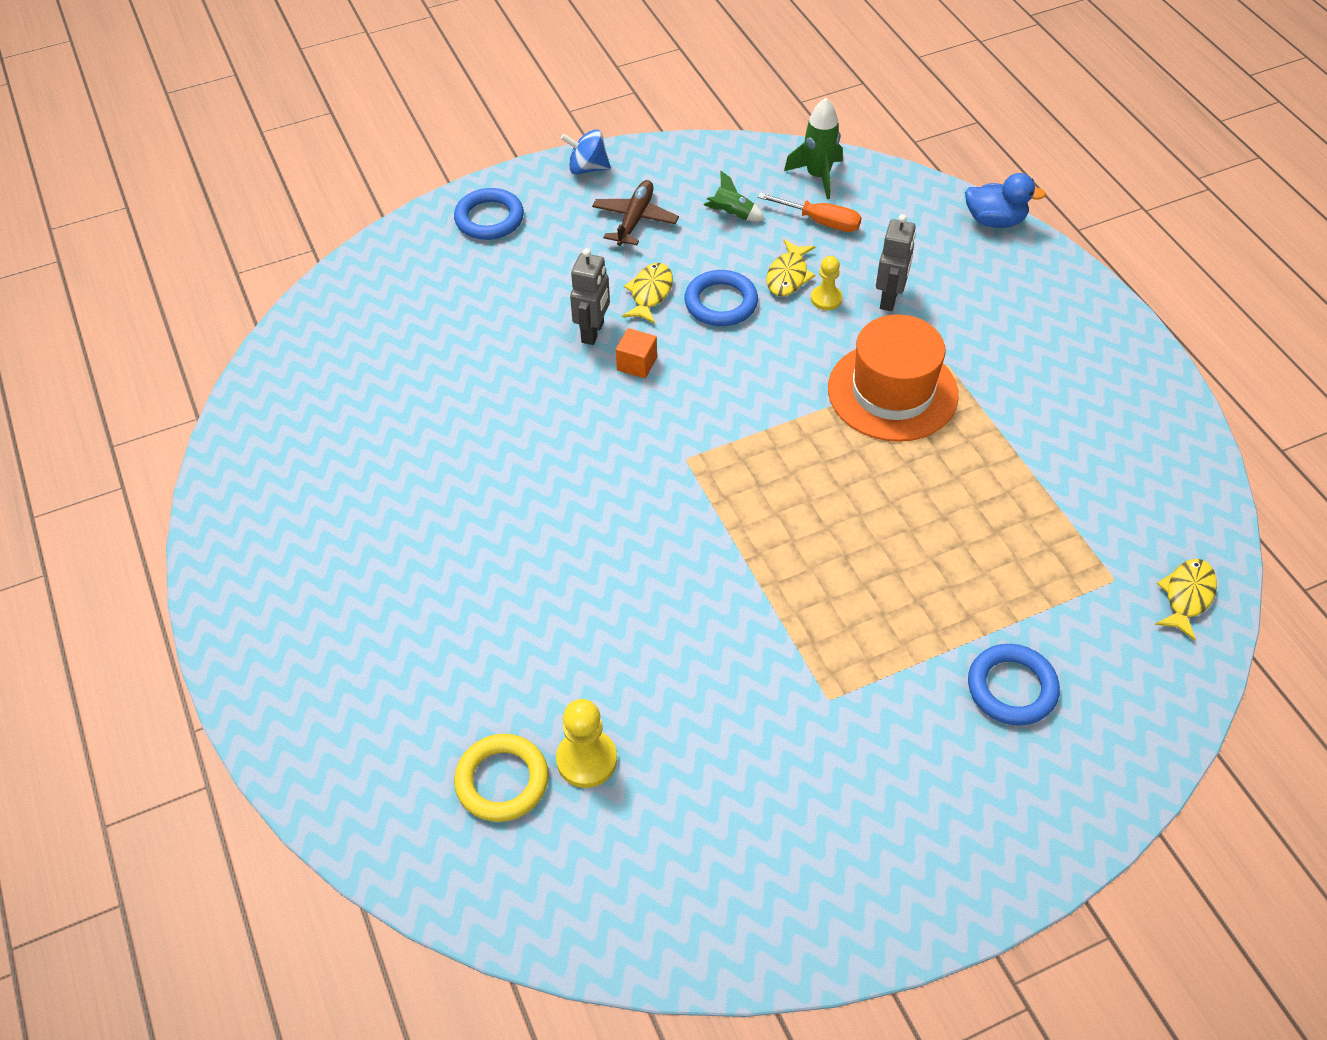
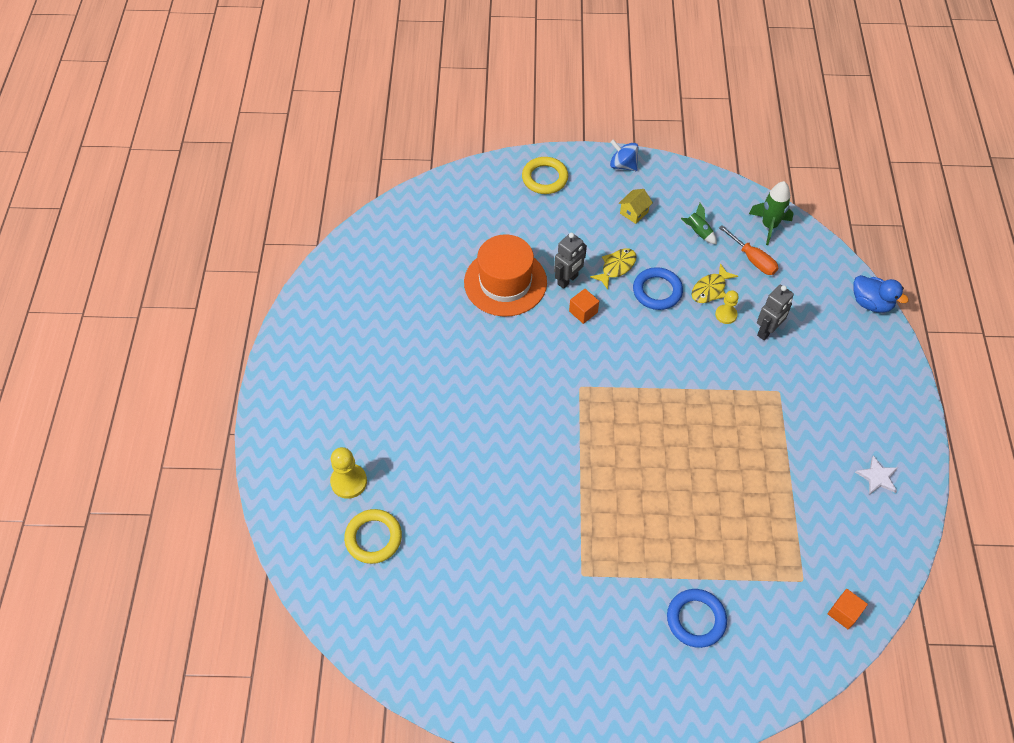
camera: 25 degrees right, 5 degrees up
blue ring [454,188,524,240] -> yellow ring [522,157,568,194]
yellow pawn [556,699,617,788] -> yellow pawn moved to [330,447,367,499]
brown plane [592,180,679,246] -> yellow house [619,189,653,224]
orange hat [828,314,959,442] -> orange hat moved to [464,235,547,317]
yellow fish [1155,559,1217,641] -> orange cube [828,589,868,629]
none -> white star [855,455,898,495]

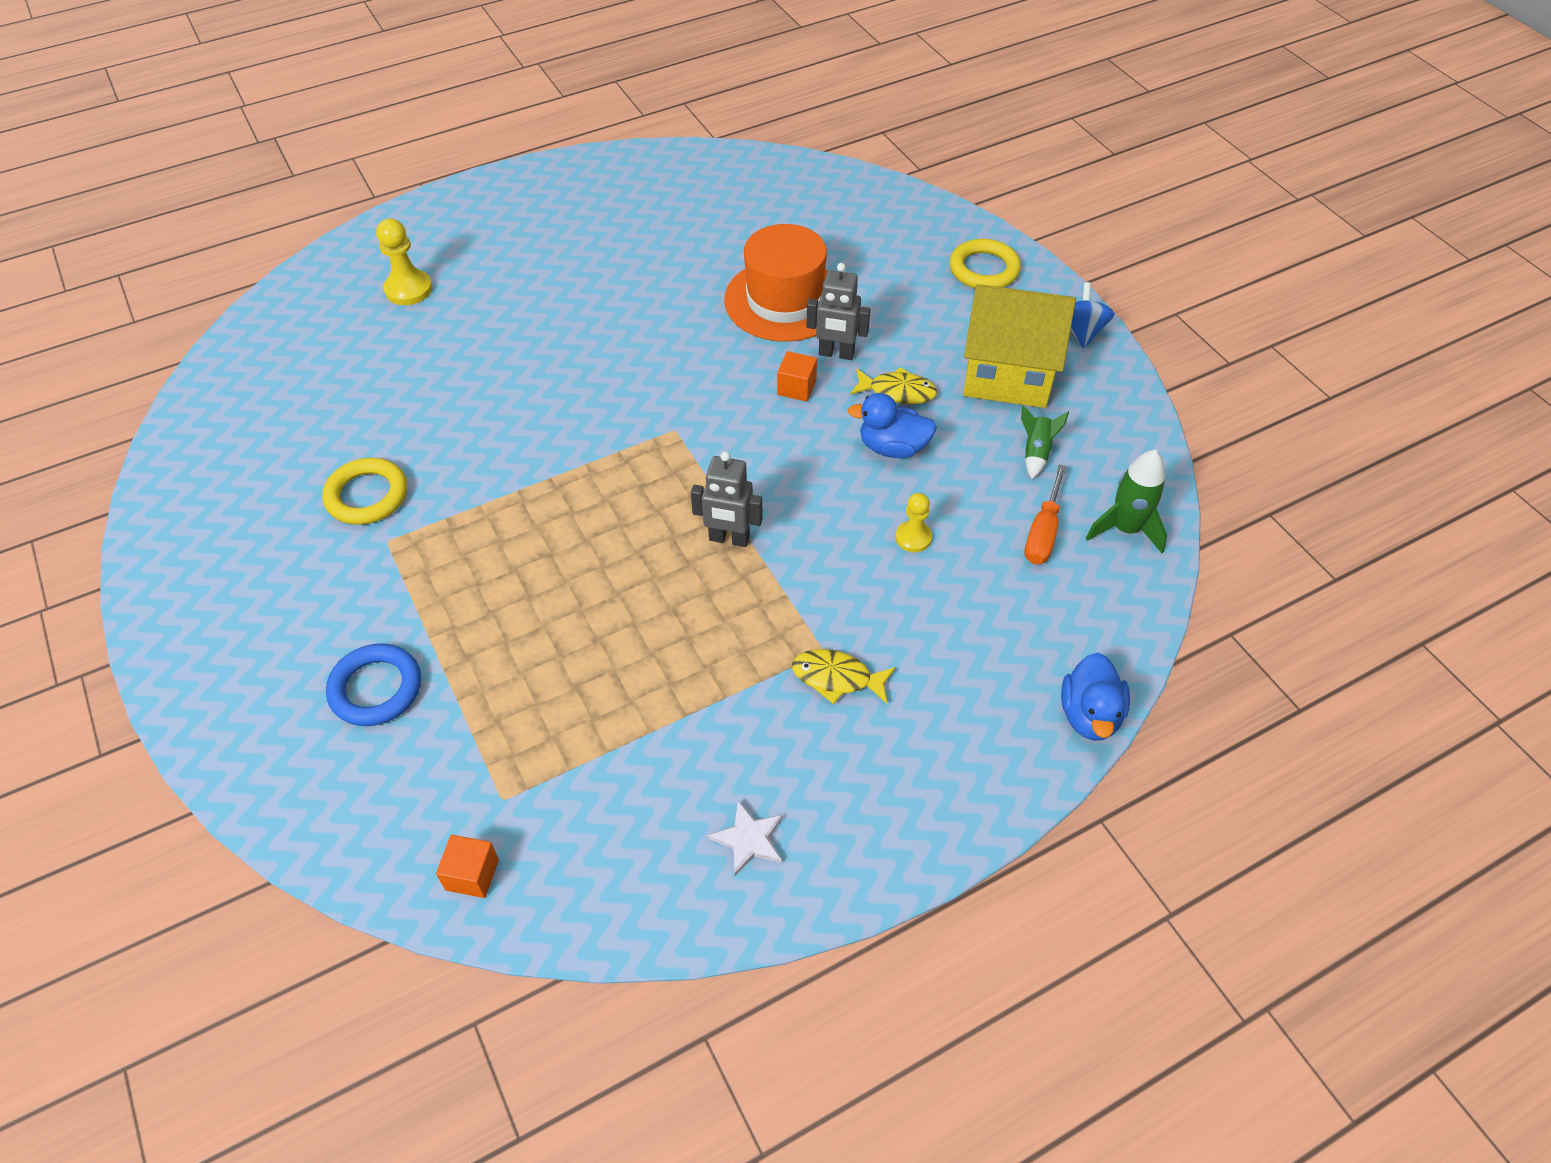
camera: 60 degrees right, 5 degrees down
yellow ring [344,509,402,564] -> yellow ring moved to [323,458,407,525]
yellow house [619,189,653,224] -> yellow house [963,284,1076,408], size x2.49
blue ring [633,267,683,310] -> blue duck [848,393,937,458]
yellow fish [692,263,738,303] -> yellow fish moved to [792,649,896,704]
grey robot [757,285,794,340] -> grey robot moved to [691,451,763,547]

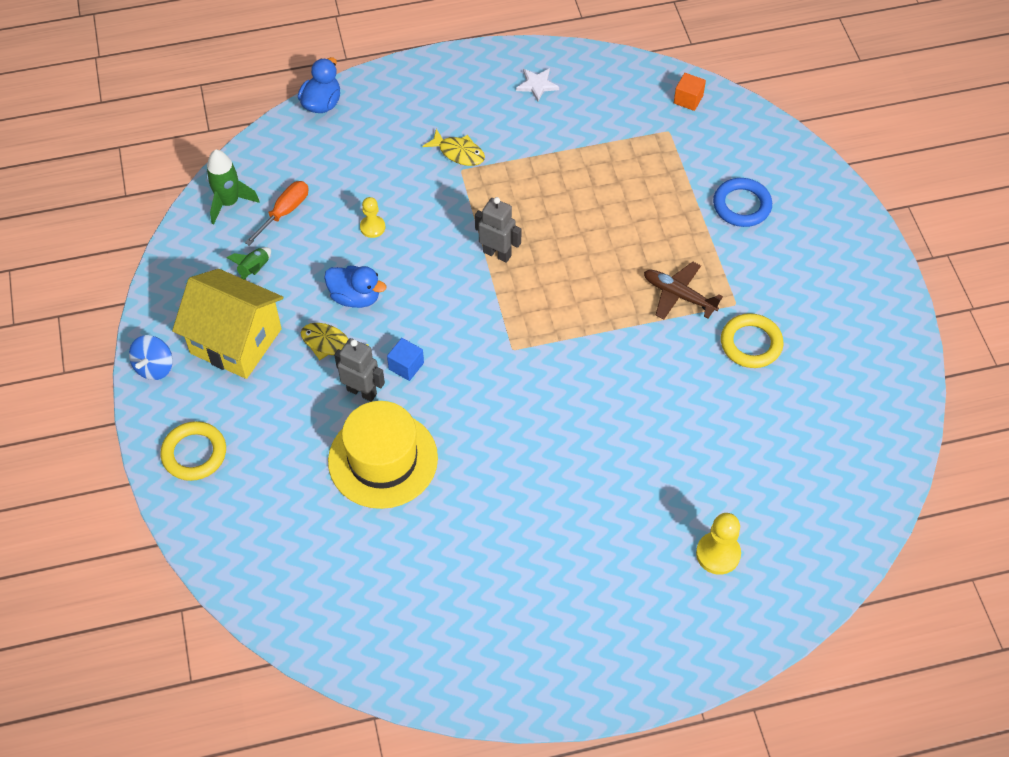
camera: 165 degrees left, 5 degrees up
orange hat [724,224,828,342] -> yellow hat [328,401,438,509]
orange cube [777,351,817,402] -> blue cube [387,338,424,381]
none -> brown plane [644,262,723,320]

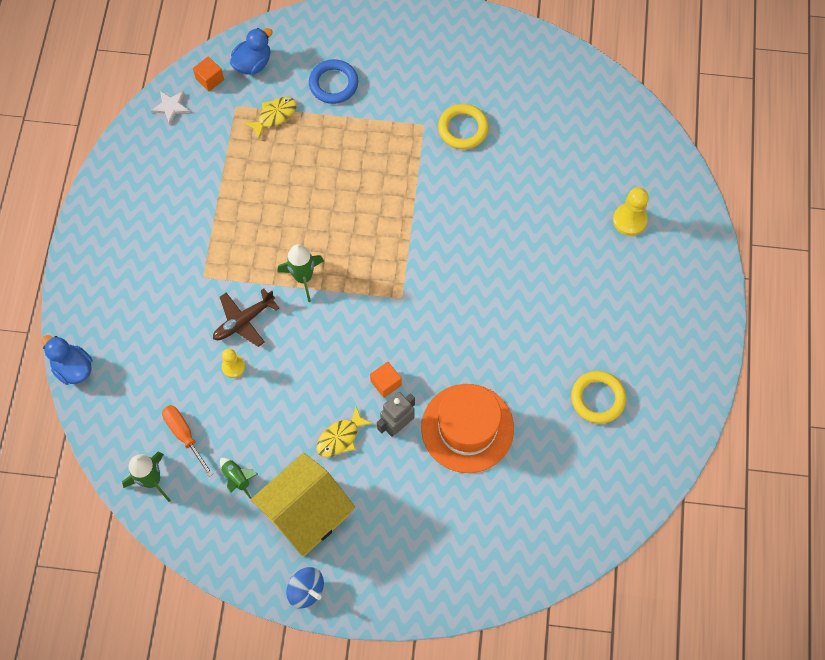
camera: 70 degrees left, 10 degrees up
yellow ring [160,421,226,481] -> yellow ring moved to [571,371,626,424]
blue duck [324,266,386,308] -> blue duck moved to [230,28,273,74]
yellow hat [328,401,438,509] -> orange hat [421,384,514,473]
blue cube [387,338,424,381] -> orange cube [370,362,402,398]
yellow fish [423,129,485,166] -> yellow fish moved to [244,97,297,139]
grey robot [475,197,521,263] -> green rocket [277,244,324,302]
white star [516,68,559,102] -> white star moved to [151,91,190,124]
brown plane [644,262,723,320] -> brown plane moved to [213,289,279,347]

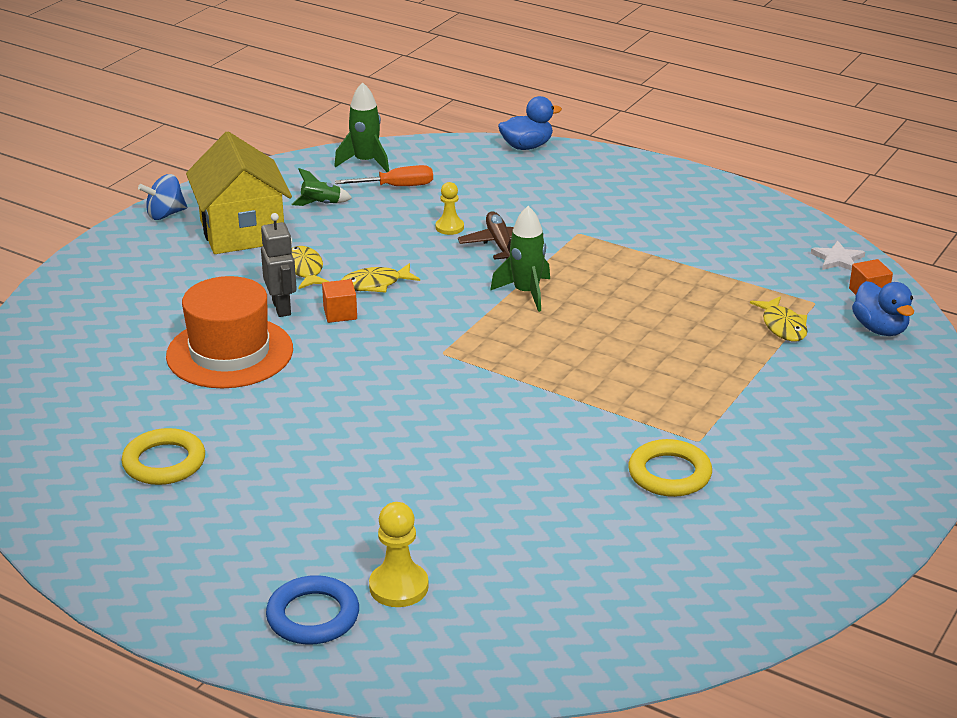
camera: 115 degrees right, 35 degrees down
blue ring [309,59,359,104] -> blue ring moved to [266,575,359,645]
none -> yellow fish [342,263,420,293]

